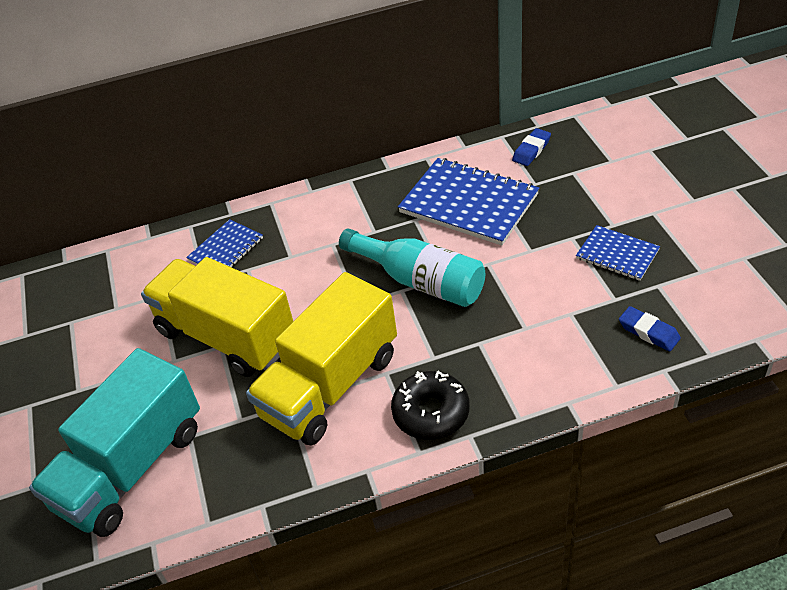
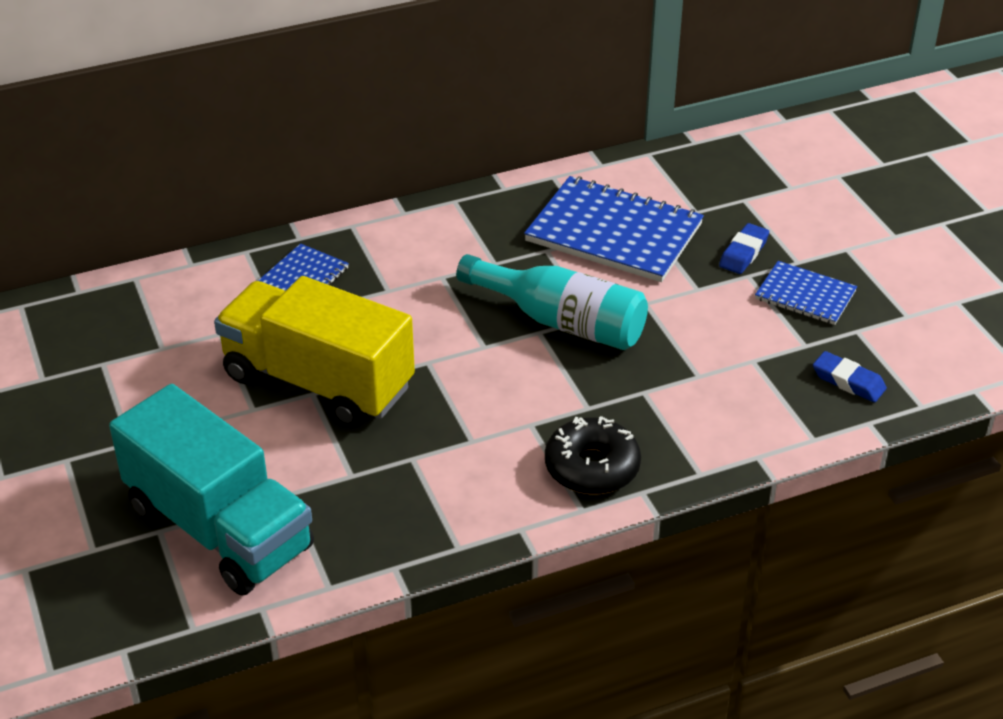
camera: 10 degrees left, 5 degrees down
turquoise truck [29,348,200,537] -> turquoise truck turned 75 degrees counterclockwise [109,384,314,595]
yellow truck [246,272,397,445] -> none
blue eraser [512,128,551,166] -> blue eraser moved to [719,223,769,274]

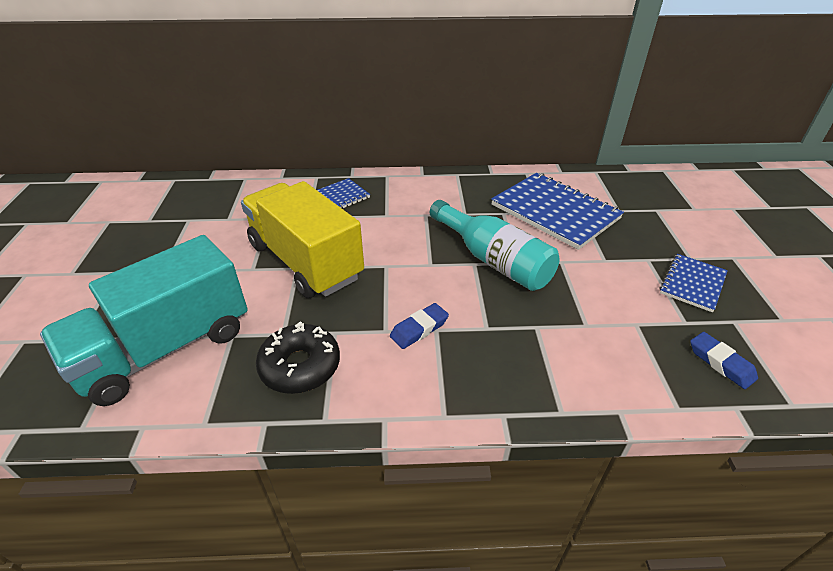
camera: 20 degrees right, 0 degrees up
turquoise truck [109,384,314,595] -> turquoise truck turned 75 degrees clockwise [40,235,248,406]
black donut [545,416,641,494] -> black donut moved to [256,321,340,394]
blue eraser [719,223,769,274] -> blue eraser moved to [390,303,449,349]
blue notebook [755,261,857,325] -> blue notebook turned 75 degrees clockwise [660,254,728,312]

